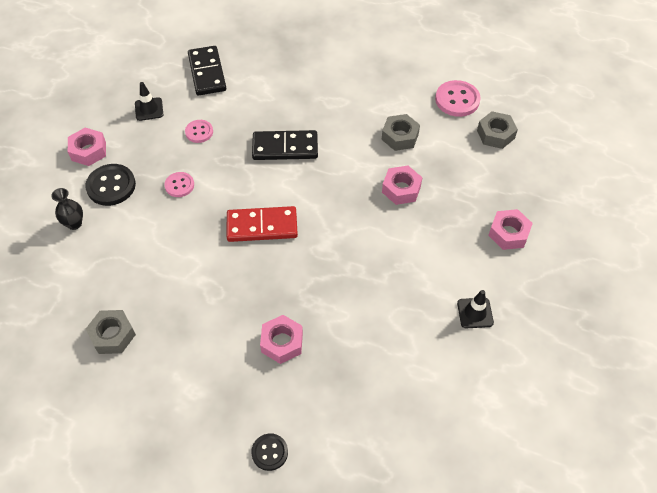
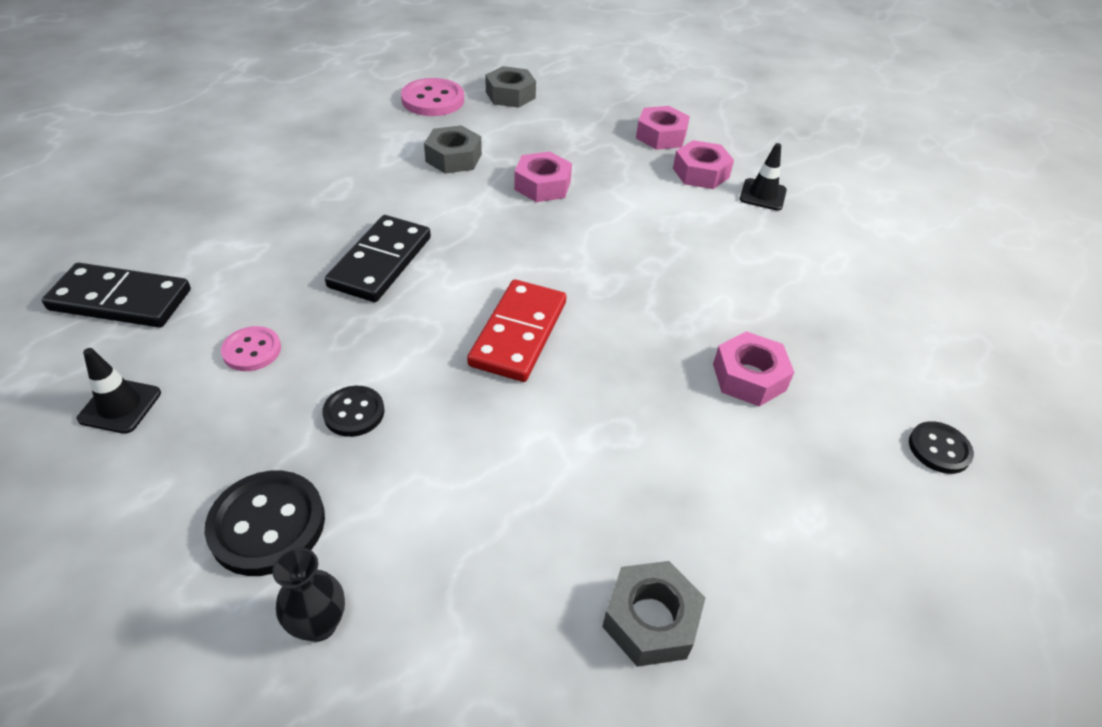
camera: 70 degrees left, 10 degrees down
pink nut [68,128,106,166] -> pink nut moved to [673,140,734,189]
pink button [164,172,194,197] -> black button [322,386,385,437]

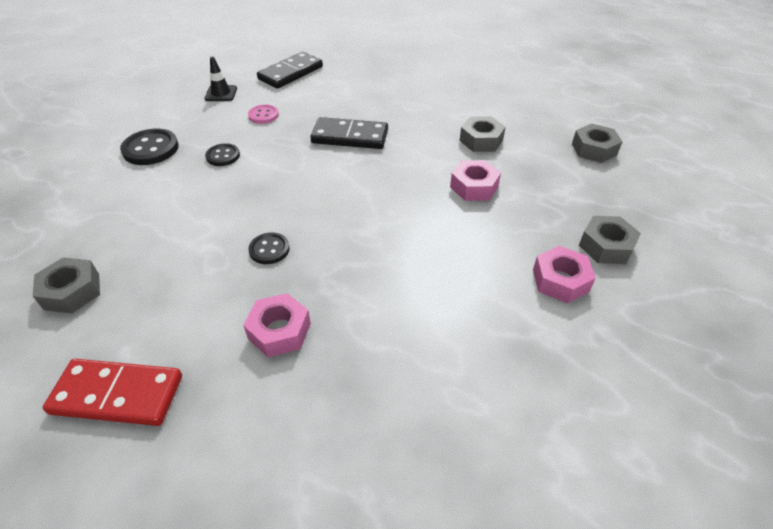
camera: 80 degrees right, 0 degrees up
black domino [42,263,191,328] -> black domino turned 45 degrees clockwise [257,52,323,89]
black vase [272,547,345,642] -> none
pink button [401,78,464,116] -> none
red domino [467,279,566,382] -> red domino moved to [43,359,182,426]
pink nut [636,106,690,150] -> grey nut [579,216,641,264]
black traffic cone [740,143,787,211] -> none
black button [909,421,974,474] -> black button moved to [248,232,290,264]

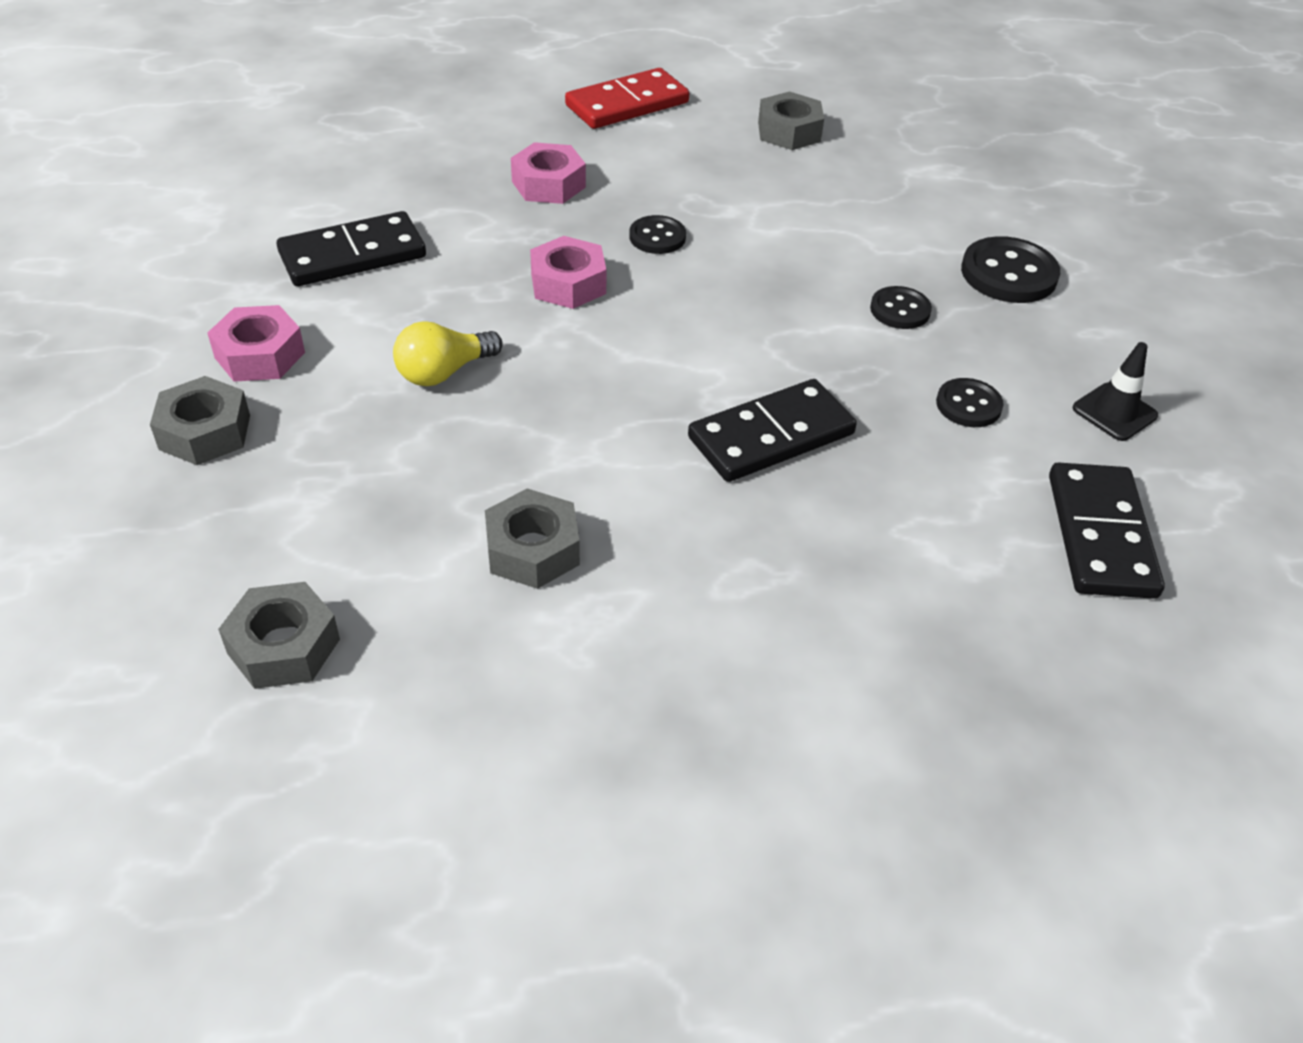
camera: 140 degrees right, 0 degrees up
pink button [248,104,279,124] -> black button [936,378,1004,427]
pink nut [450,160,501,201] -> pink nut moved to [530,236,607,309]
none -> black domino [277,211,426,286]
none -> yellow light bulb [393,321,503,386]

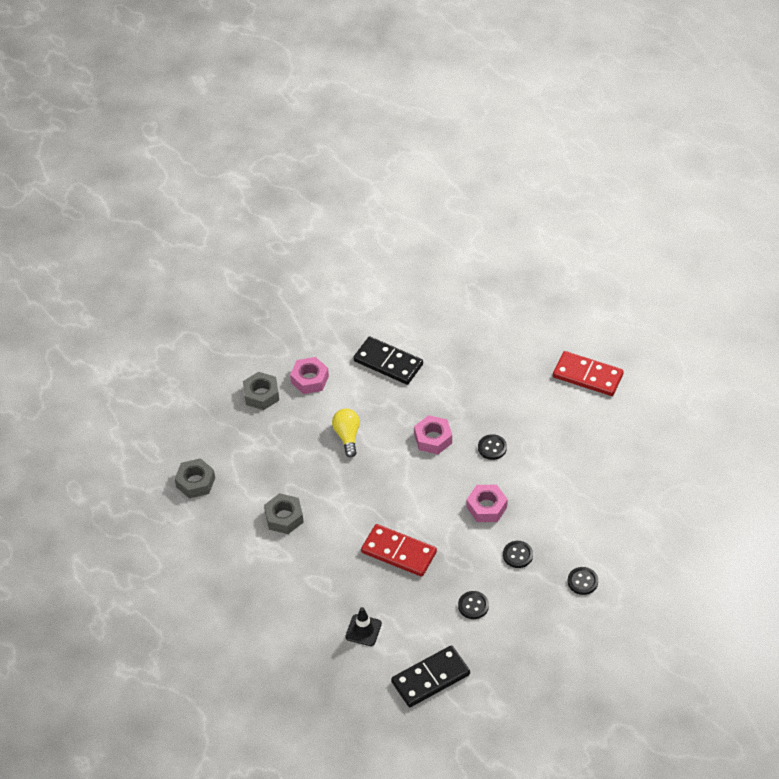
camera: 60 degrees right, 5 degrees up
yellow light bulb [393,321,503,386] -> yellow light bulb turned 60 degrees clockwise [332,409,360,458]
pink nut [511,142,586,204] -> pink nut moved to [467,485,508,522]
black domino [688,379,857,482] -> red domino [361,524,437,577]
grey nut [758,91,824,150] -> none
black button [961,236,1060,303] -> black button [568,567,598,595], size x0.61
black traffic cone [1073,342,1158,441] -> black traffic cone moved to [345,607,382,646]

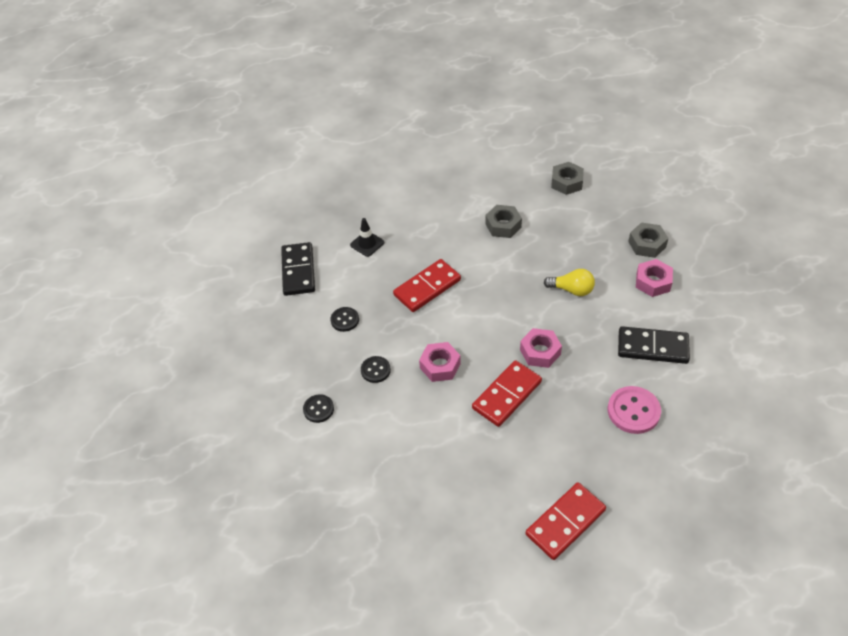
camera: 115 degrees right, 0 degrees up
black domino [353,336,423,385] -> black domino turned 45 degrees clockwise [618,326,690,364]
black button [478,434,507,460] -> red domino [472,360,542,427]
none -> pink button [608,386,661,434]

